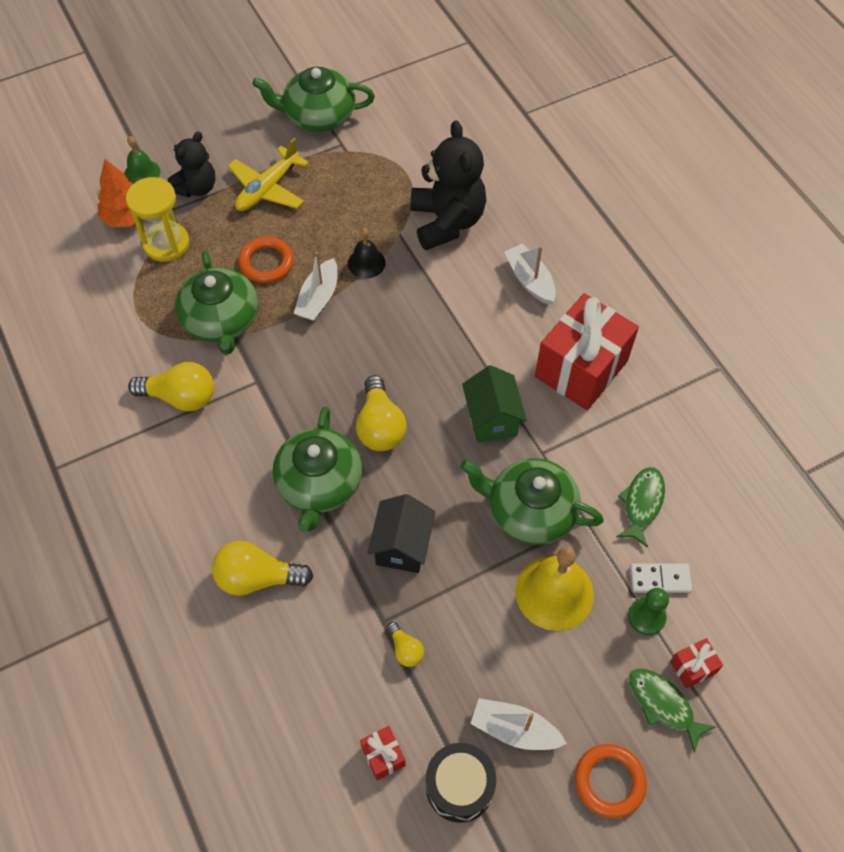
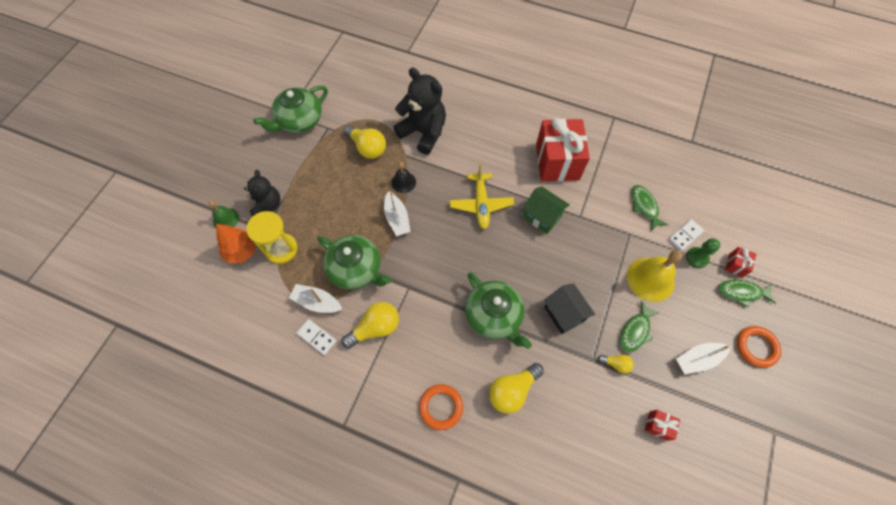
camera: 40 degrees left, 5 degrees up
yellow plane [228,138,309,211] -> yellow plane moved to [450,164,514,229]
orange ring [238,237,294,283] -> orange ring moved to [419,384,463,430]
yellow light bulb [356,375,407,451] -> yellow light bulb moved to [344,125,386,159]
black drum [426,743,496,823] -> none
green teapot [460,458,604,545] -> none
white boat [504,244,556,305] -> white boat moved to [289,284,342,313]
none -> white domino [297,319,337,355]
none -> green fish [620,301,659,353]

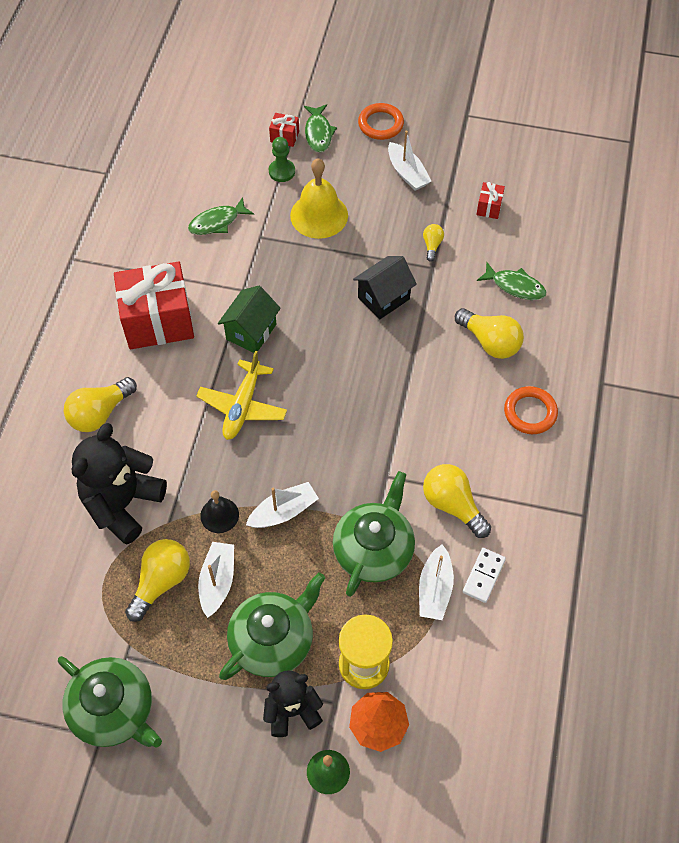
camera: 100 degrees left, 5 degrees down
yellow plane [450,164,514,229] -> yellow plane turned 120 degrees clockwise [196,351,287,440]
green teapot [465,272,532,349] -> green teapot moved to [219,572,325,680]
green fish [620,301,659,353] -> green fish moved to [477,262,546,300]
white domino [668,219,704,251] -> none
none -> yellow light bulb [64,377,137,432]
none -> white boat [198,542,234,618]

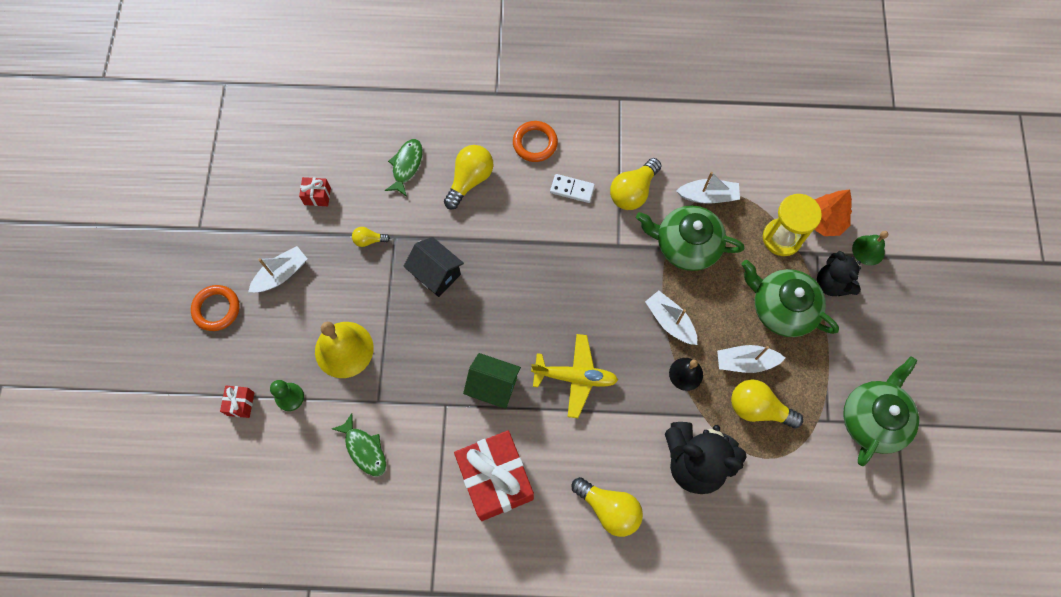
camera: 100 degrees left, 10 degrees up
green fish [304,104,337,152] -> none
white domino [463,548,506,603] -> white domino moved to [550,174,595,203]

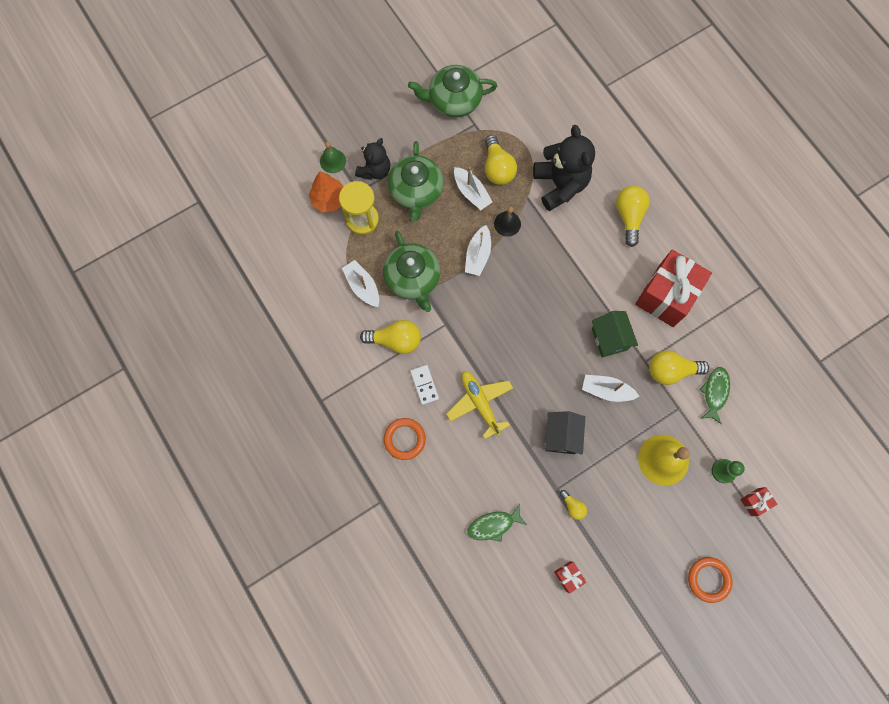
camera: 125 degrees left, 5 degrees up
white boat [248,246,307,292] -> white boat moved to [582,375,639,402]
yellow light bulb [444,145,493,209] -> yellow light bulb moved to [649,351,709,385]
yellow plane [531,334,618,418] -> yellow plane moved to [446,371,513,439]

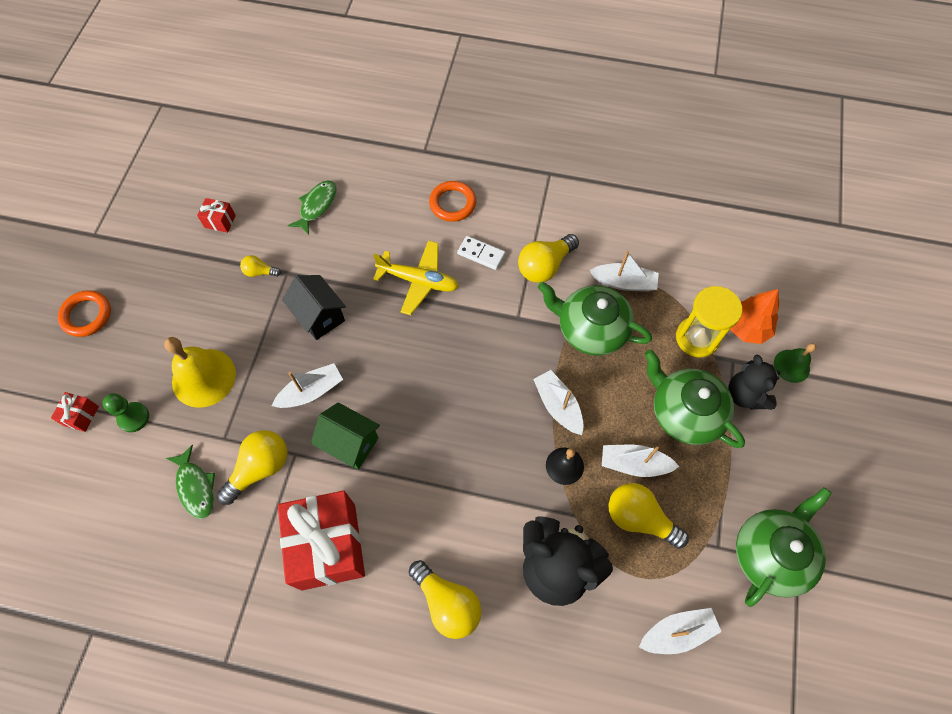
camera: 135 degrees right, 10 degrees down
none -> white boat [639,608,722,654]

